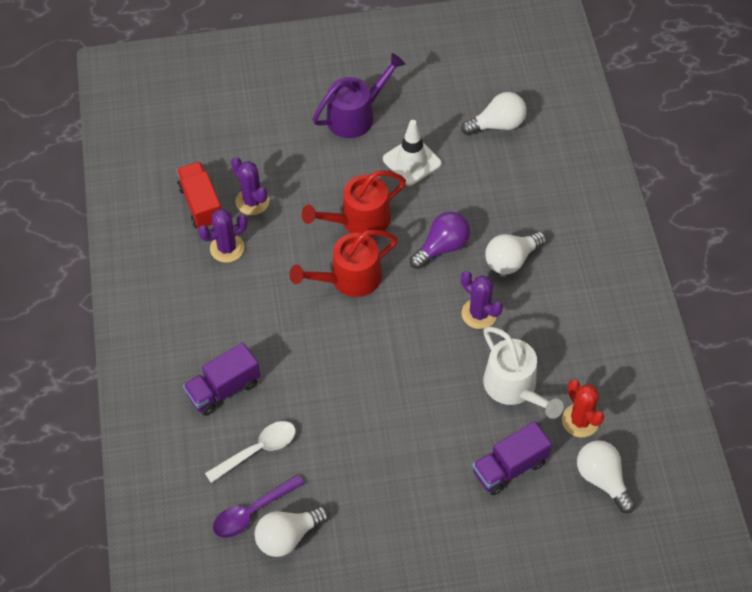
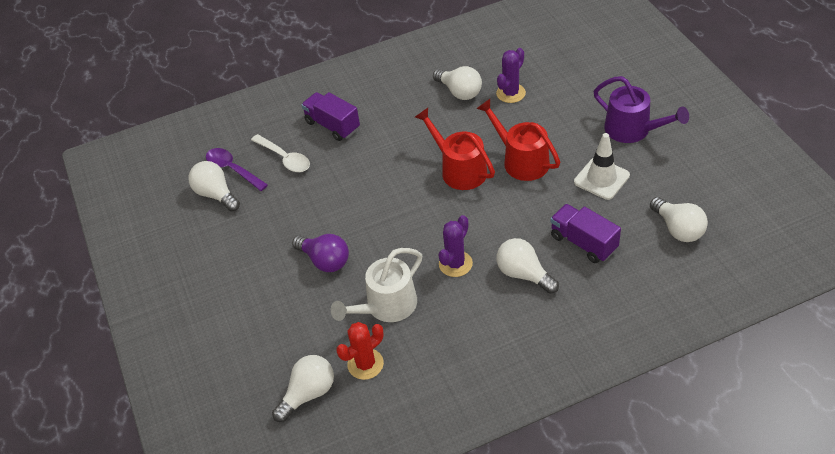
camera: 80 degrees right, 10 degrees down
red truck [176,162,221,228] -> none
purple cactus [198,209,248,263] -> white light bulb [433,66,482,100]
purple light bulb [410,211,470,269] -> purple light bulb moved to [292,234,349,272]
purple truck [472,421,552,495] -> purple truck moved to [550,204,621,263]

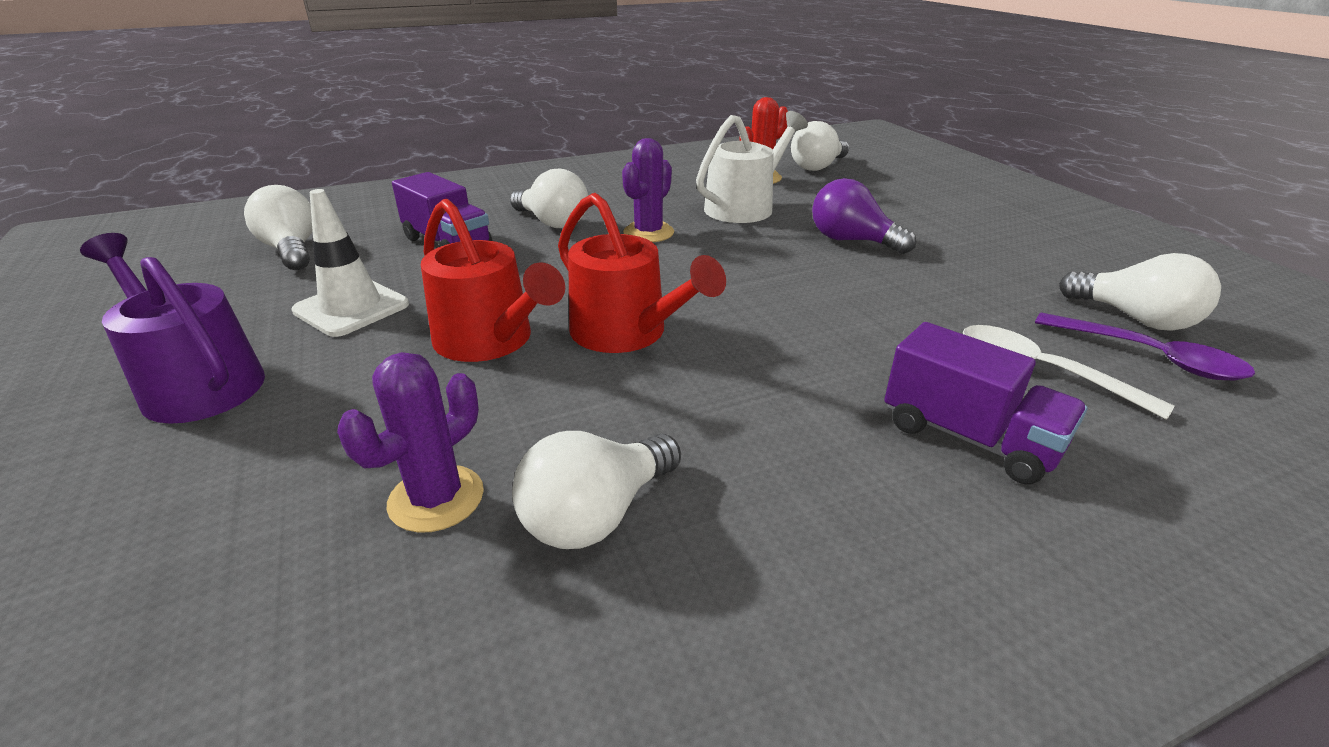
camera: 175 degrees right, 15 degrees down
white light bulb [433,66,482,100] -> white light bulb turned 90 degrees counterclockwise [512,431,681,549]

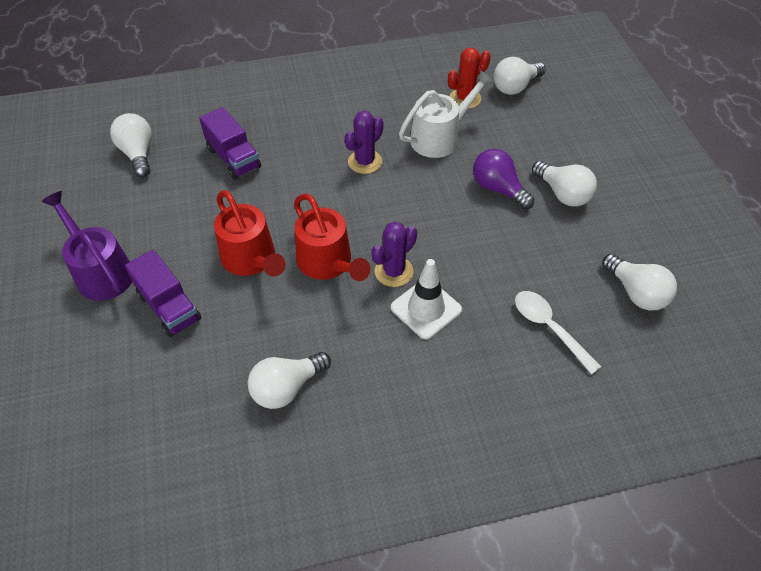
camera: 10 degrees right, 20 degrees up
white traffic cone [291,189,409,337] -> white traffic cone moved to [391,259,462,340]
purple cactus [337,352,484,533] -> purple cactus moved to [372,222,417,287]
white light bulb [510,169,588,228] -> white light bulb moved to [532,161,597,207]
purple truck [884,322,1088,484] -> purple truck moved to [125,250,201,337]
purple spoon [1035,312,1255,380] -> none

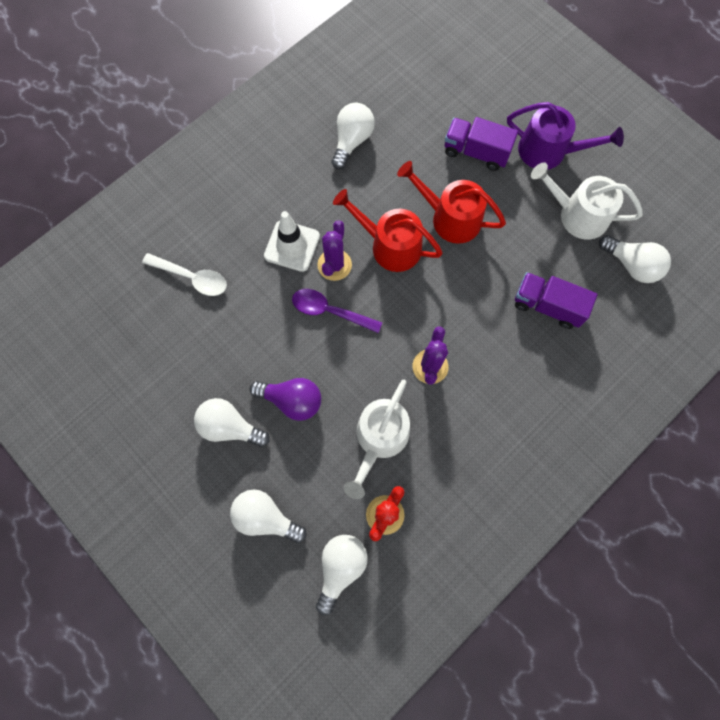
camera: 150 degrees right, 20 degrees up
white light bulb [602,254,677,311] -> white light bulb moved to [230,489,307,543]
none -> purple spoon [292,289,382,333]
none -> white watering can [531,162,643,240]

